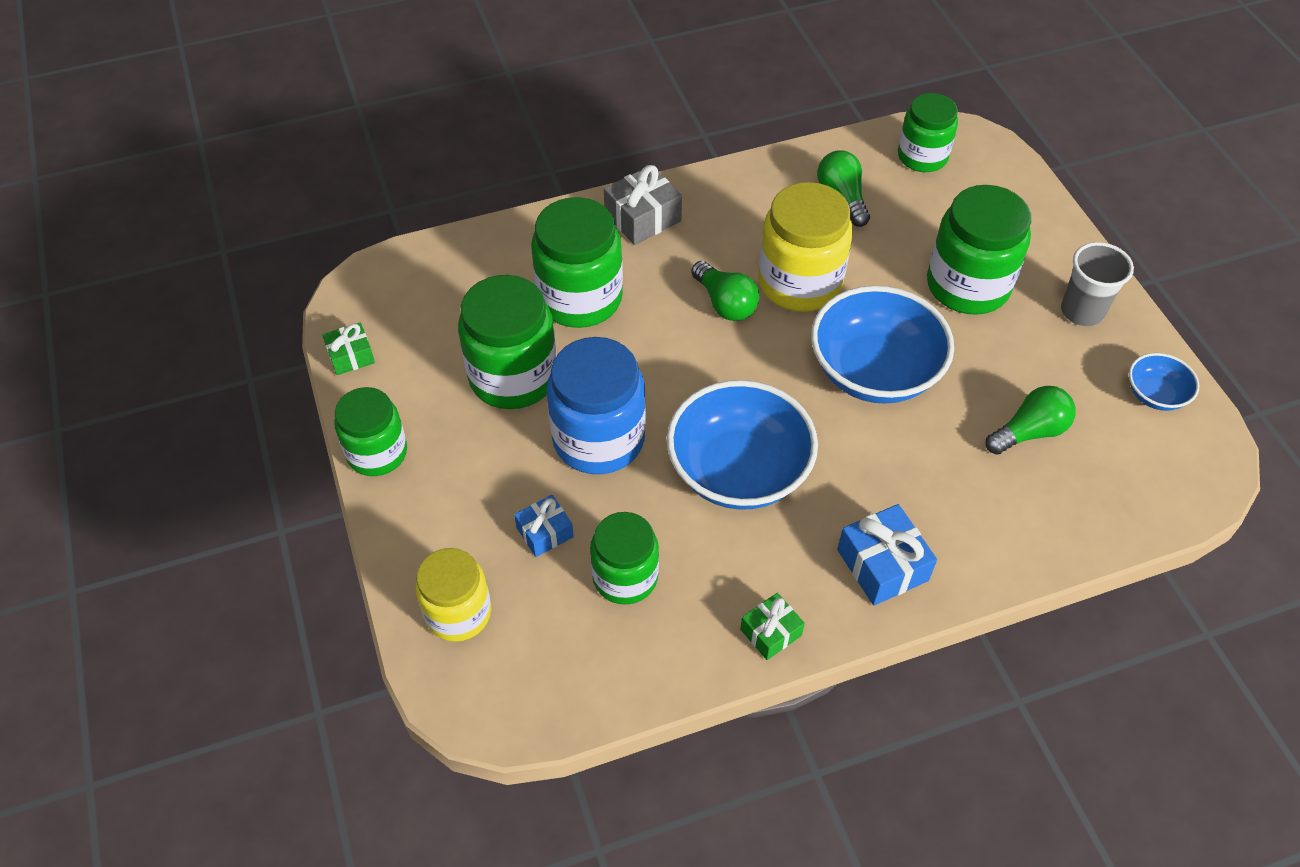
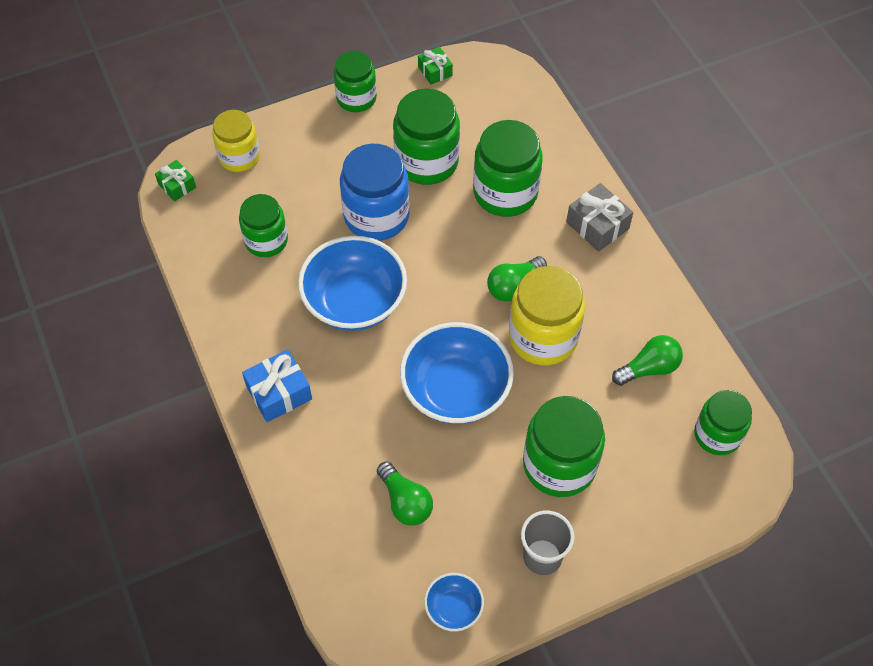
camera: 85 degrees right, 5 degrees up
blue gift [514,495,574,557] -> none
green gift [740,593,805,660] -> green gift moved to [155,160,196,201]

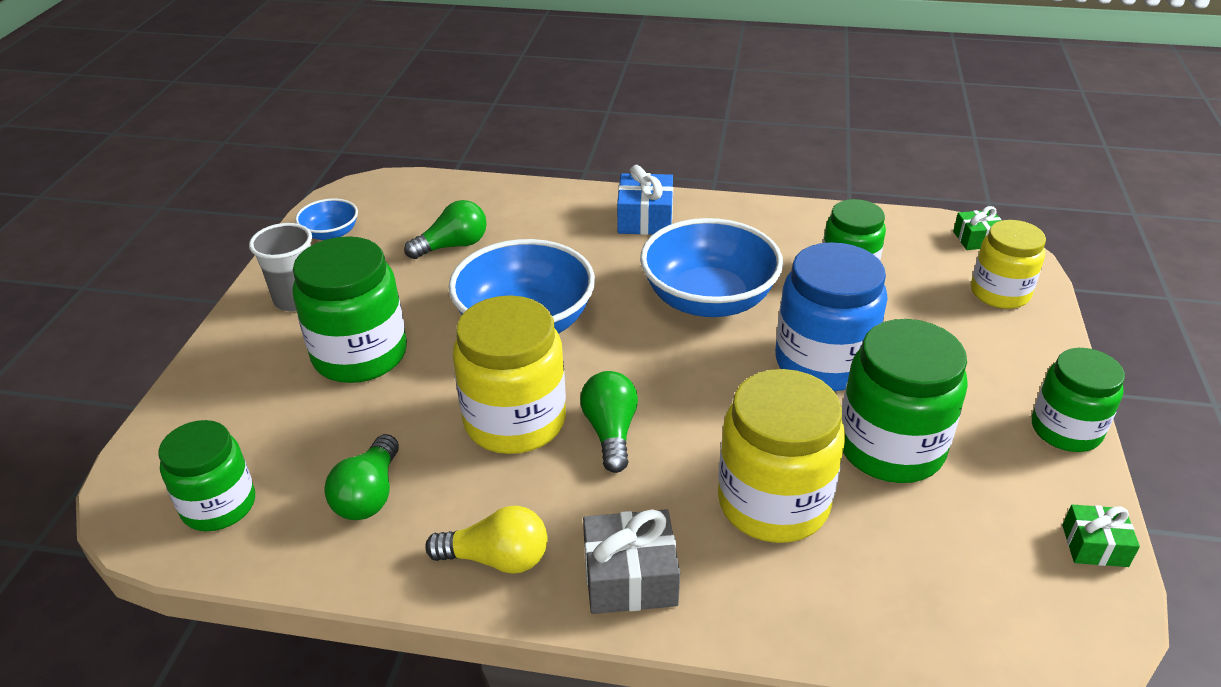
camera: 125 degrees right, 20 degrees down
green light bulb [377,461,433,526] -> green light bulb turned 150 degrees clockwise [404,200,487,259]
green jar [473,120,543,217] -> yellow jar [718,369,845,543]
none -> yellow light bulb [425,506,548,574]

